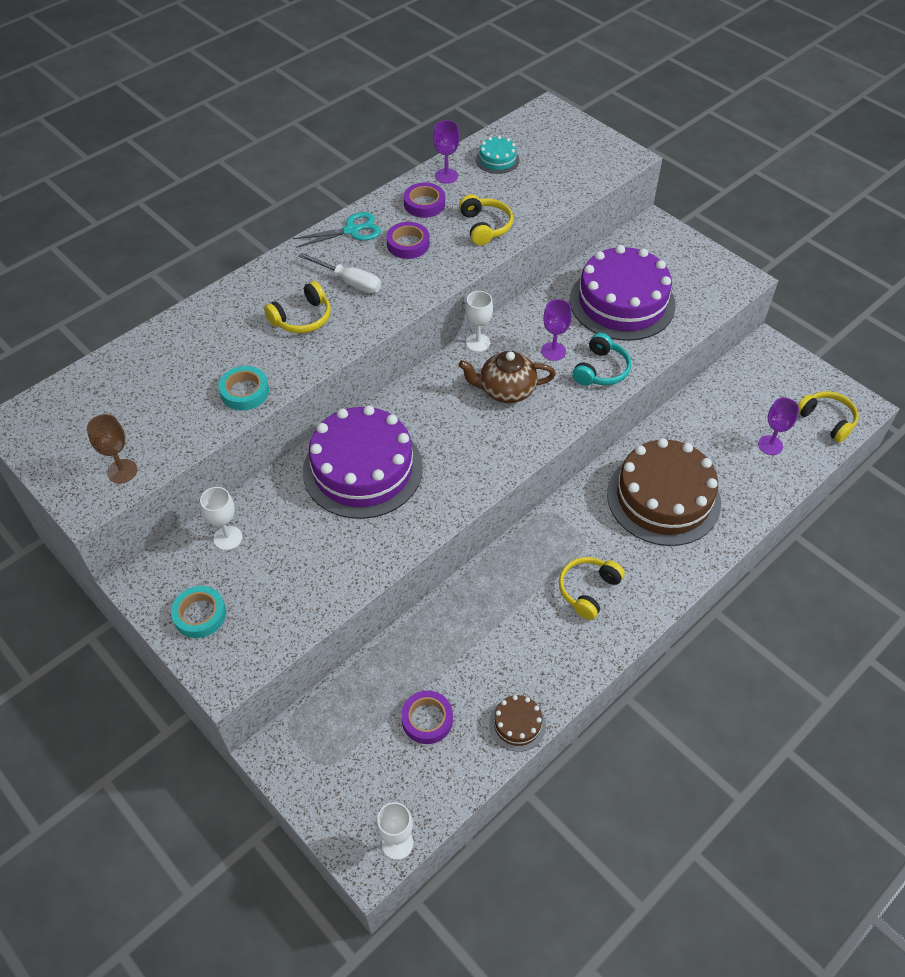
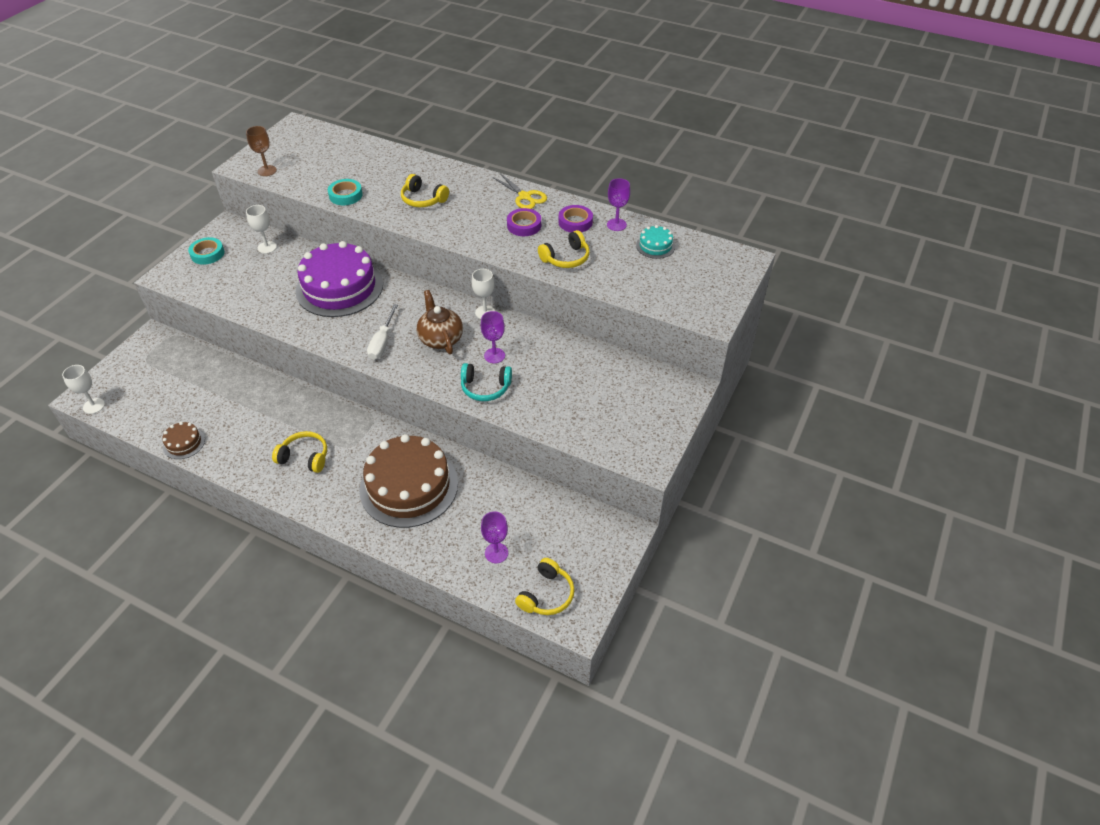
camera: 70 degrees right, 5 degrees down
turquoise scissors [293,212,381,248] -> yellow scissors [493,173,547,209]
white screwdriver [299,253,381,293] -> white screwdriver moved to [367,304,398,360]
purple tape [401,691,453,744] -> none
purple cake [570,245,676,341] -> none

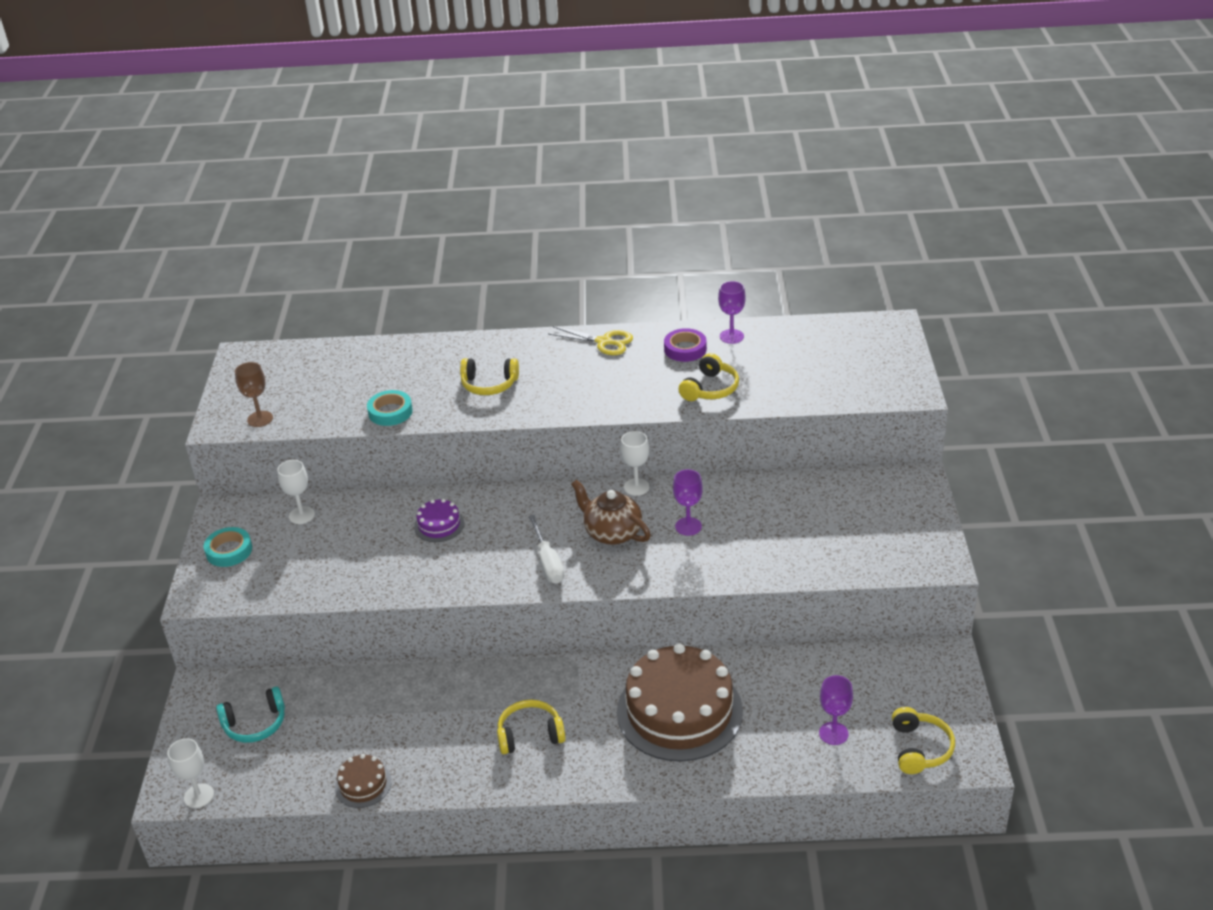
camera: 25 degrees left, 10 degrees down
purple cake [296,241,383,317] -> purple cake [414,499,464,542], size x0.43
turquoise headphones [461,363,512,401] -> turquoise headphones moved to [216,687,285,743]
purple tape [507,208,541,236] -> none
turquoise cake [636,225,675,259] -> none

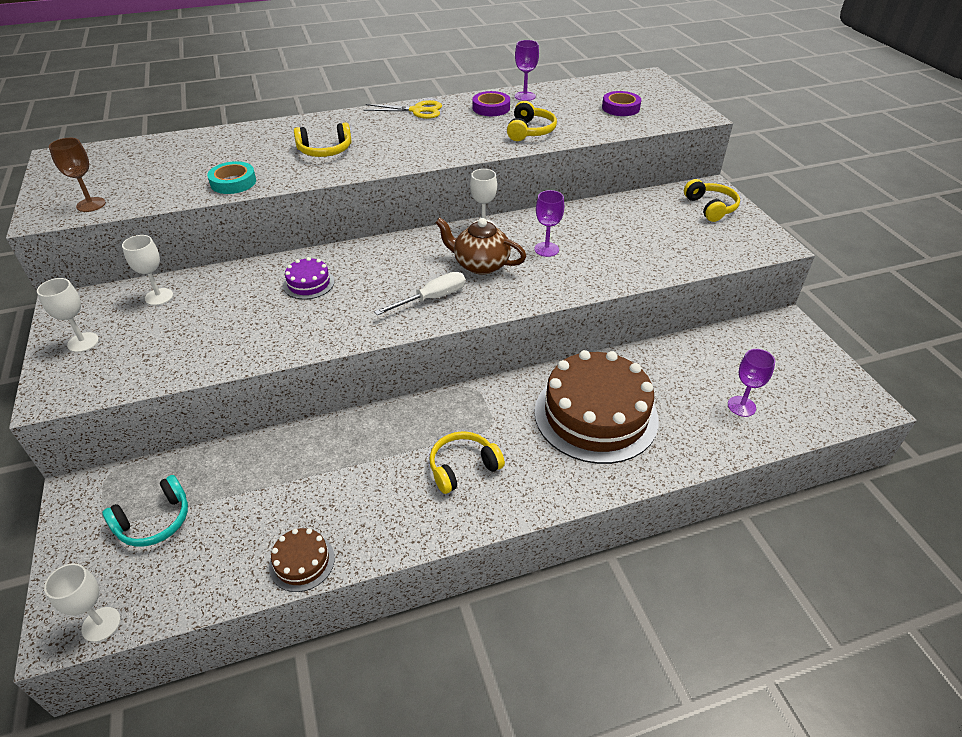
camera: 20 degrees left, 5 degrees up
turquoise tape [204,527,252,567] -> white goblet [37,278,99,352]
white screwdriver [529,515,564,584] -> white screwdriver turned 90 degrees counterclockwise [374,272,465,315]
yellow headphones [892,707,955,774] -> yellow headphones moved to [684,179,740,222]
none -> purple tape [602,91,641,116]

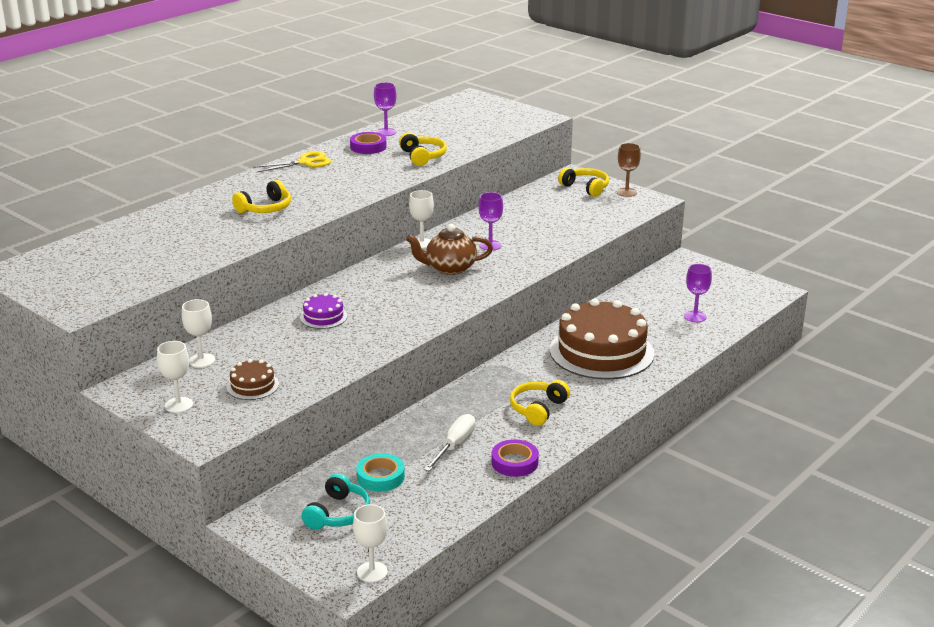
camera: 30 degrees left, 15 degrees down
brown goblet [49,138,106,212] -> brown goblet moved to [617,143,641,197]
turquoise tape [207,161,256,194] -> turquoise tape moved to [356,453,405,492]
brown cake [269,528,335,592] -> brown cake moved to [227,359,279,400]
white screwdriver [374,272,465,315] -> white screwdriver moved to [424,414,476,471]
purple tape [602,91,641,116] -> purple tape moved to [491,439,539,477]

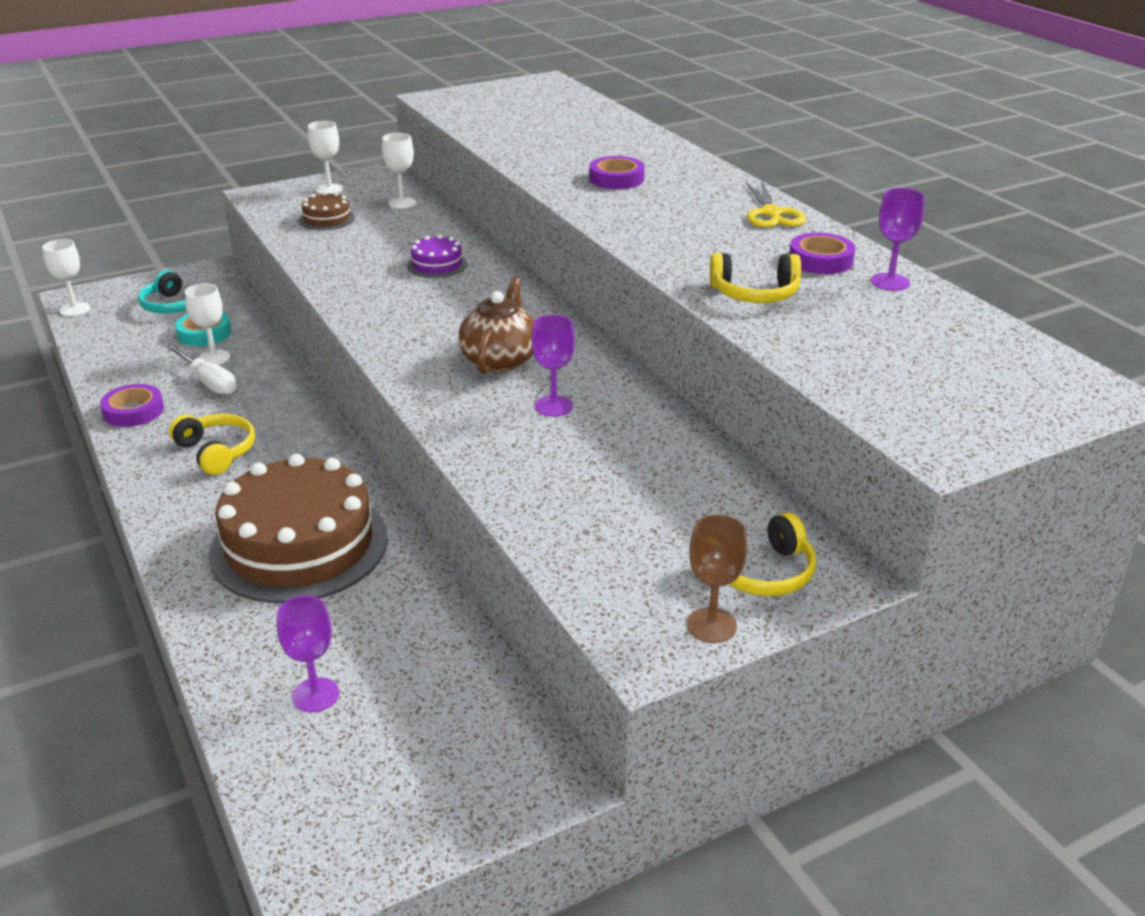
camera: 110 degrees right, 5 degrees up
yellow headphones [232,180,291,213] -> purple tape [589,156,645,189]
white goblet [409,190,434,249] -> white goblet moved to [185,283,230,365]

